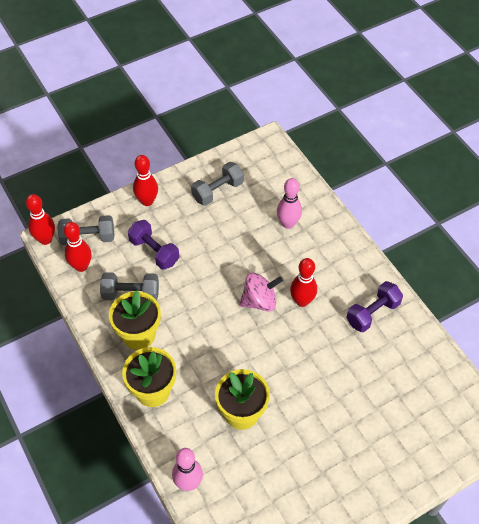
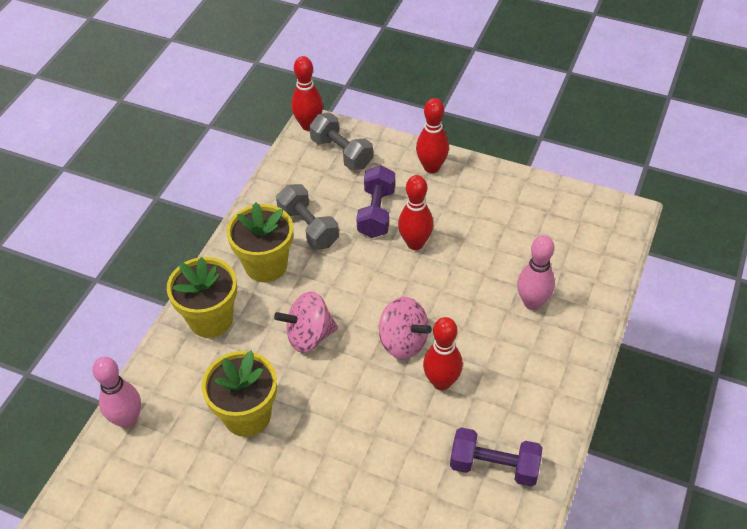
camera: 55 degrees right, 5 degrees down
red bowling pin [63,222,92,272] -> red bowling pin moved to [398,175,433,250]
grey dumbbell [191,162,244,206] -> none
none -> pink spinning top [274,291,338,353]

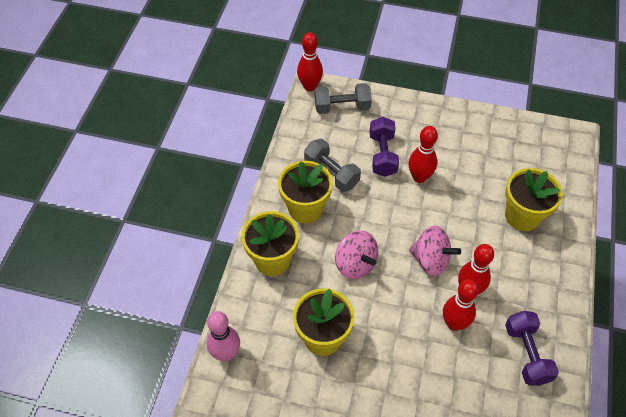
camera: 10 degrees left, 5 degrees up
pink spinning top [274,291,338,353] -> pink spinning top turned 105 degrees counterclockwise [335,231,378,279]
grey dumbbell [309,113,373,170] -> grey dumbbell turned 45 degrees counterclockwise [315,83,372,114]
red bowling pin [416,98,449,173] -> red bowling pin moved to [443,279,479,331]
purple dumbbell [450,427,543,487] -> purple dumbbell turned 75 degrees clockwise [505,311,559,386]
pink bowling pin [517,235,555,310] -> yellow flower pot [505,168,563,231]

